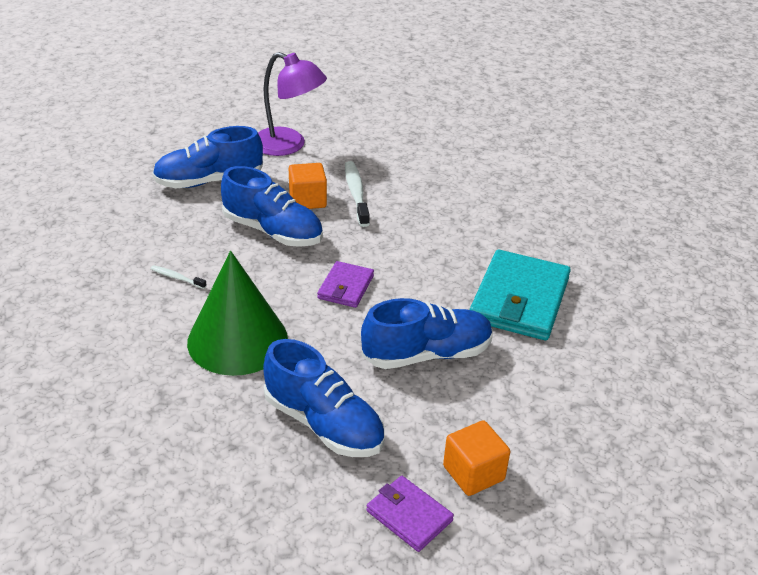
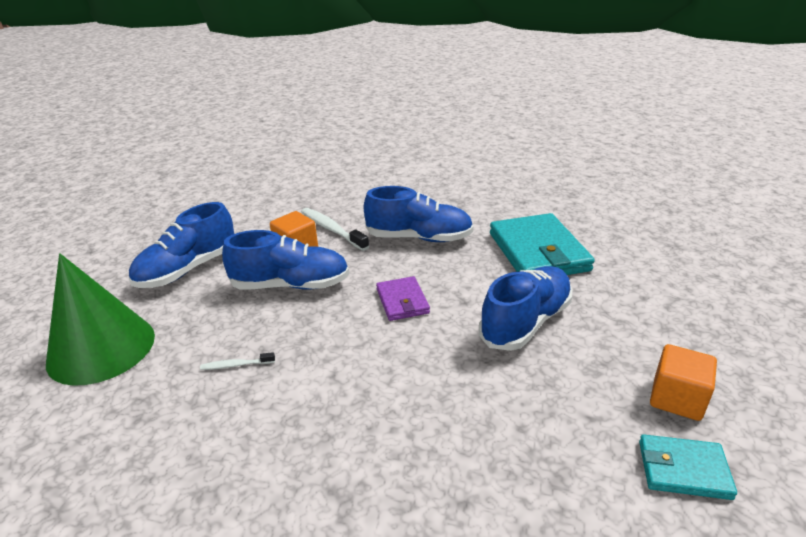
camera: 30 degrees left, 5 degrees down
green cone [187,251,288,376] -> green cone moved to [46,253,155,386]
purple lamp [258,52,327,156] -> none
blue shoe [263,339,384,457] -> blue shoe moved to [364,186,473,242]
purple wallet [366,476,454,552] -> turquoise wallet [639,434,737,500]

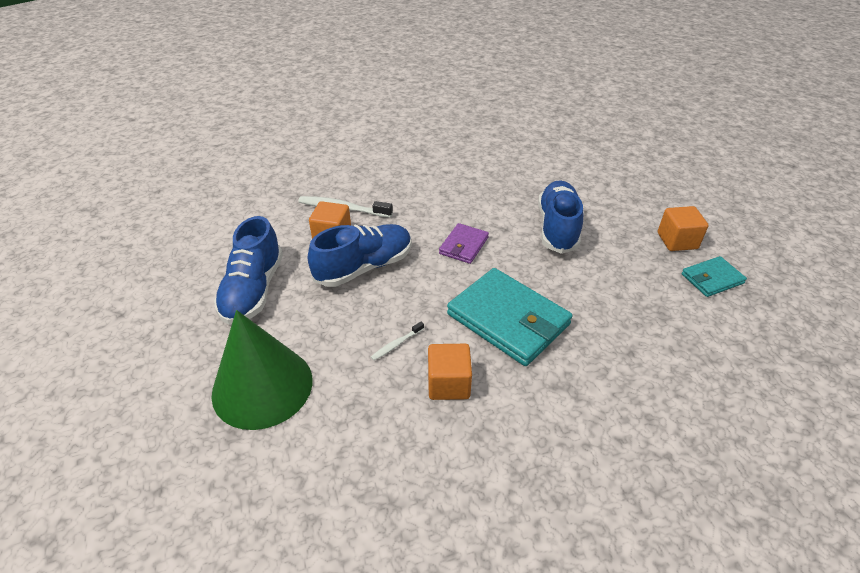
camera: 35 degrees left, 10 degrees up
blue shoe [364,186,473,242] -> none
purple wallet [376,276,430,321] -> purple wallet turned 75 degrees clockwise [439,223,489,264]
turquoise wallet [490,213,595,275] -> turquoise wallet moved to [447,268,573,366]
none -> orange cube [428,344,472,400]

